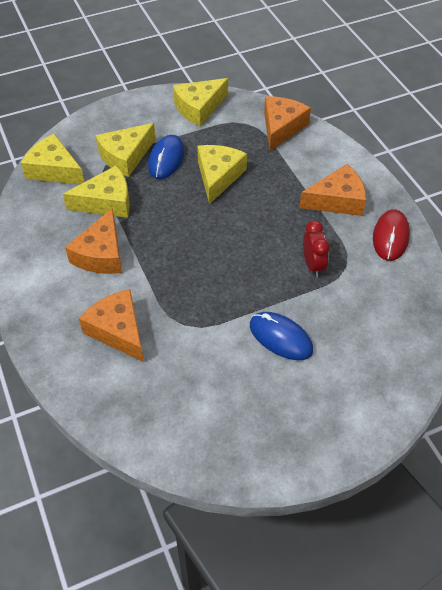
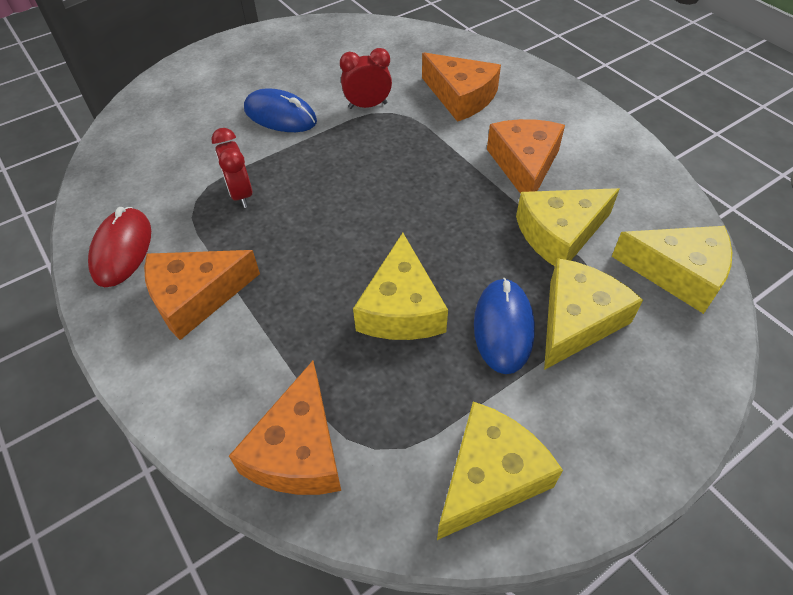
camera: 170 degrees right, 0 degrees up
none -> red clock [340,48,392,109]

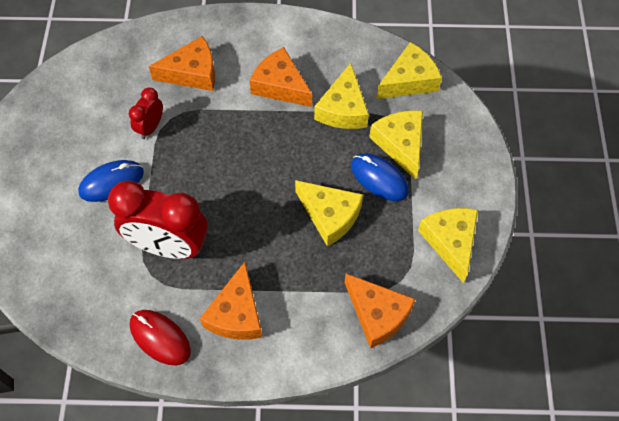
camera: 55 degrees left, 10 degrees up
red clock [211,128,252,208] -> red clock [108,181,208,259], size x2.04

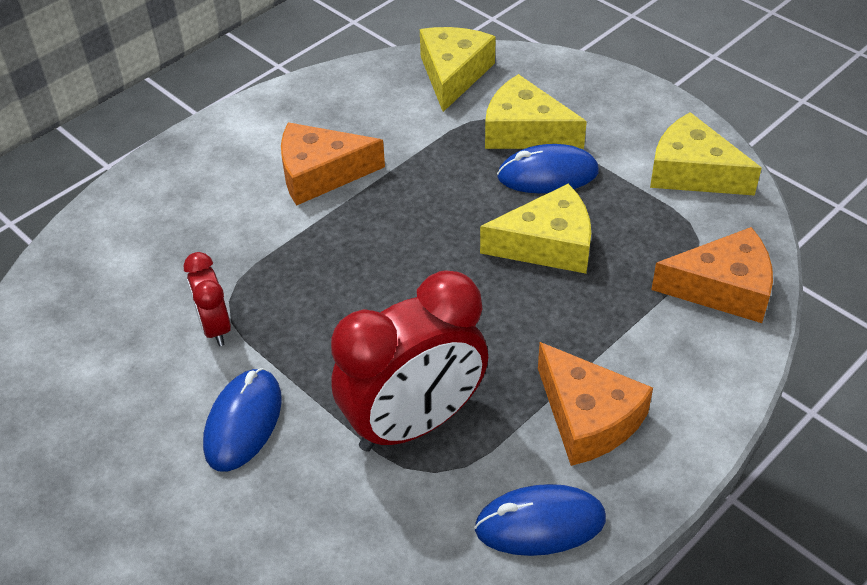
camera: 45 degrees left, 15 degrees down
red mouse [129,310,191,365] -> blue mouse [474,484,606,556]
orange cheese [149,36,215,91] -> none
yellow cheese [314,63,369,129] -> none

